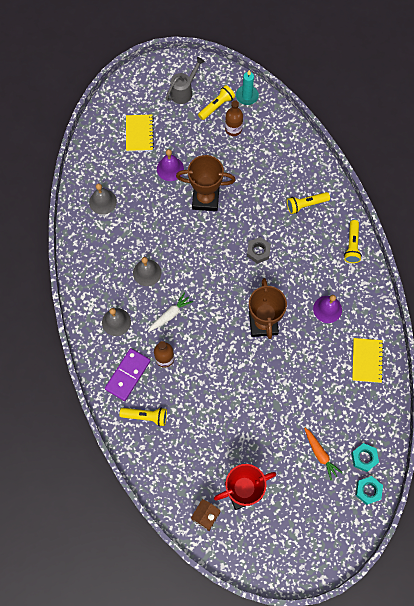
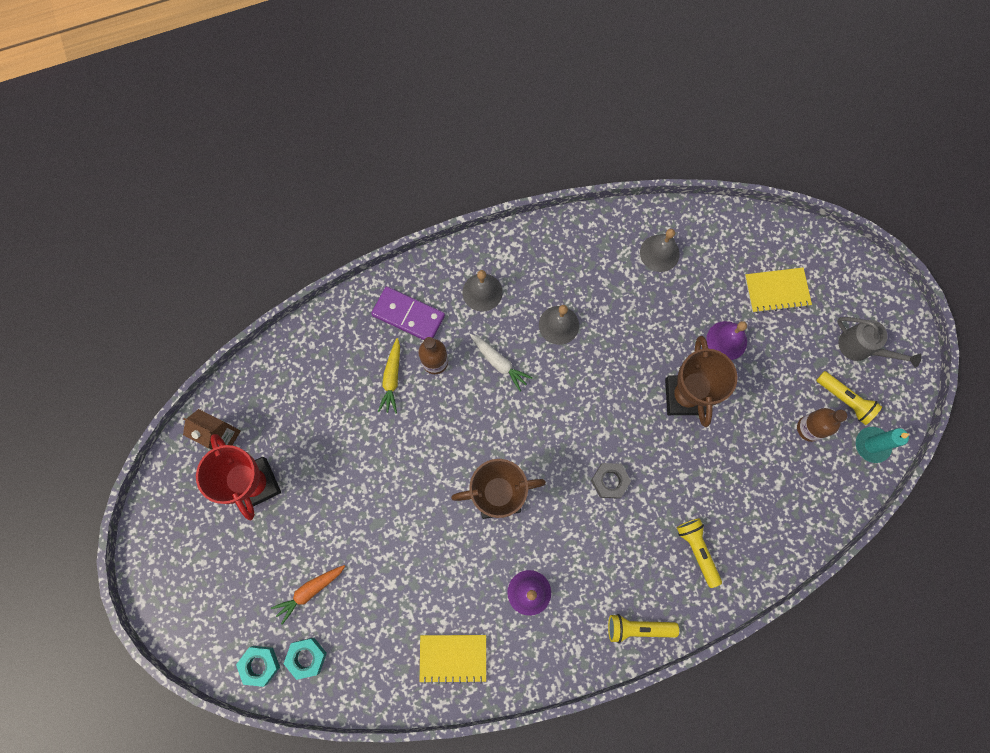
camera: 85 degrees right, 5 degrees up
yellow flashlight [120,407,167,426] -> none
none -> yellow carrot [378,338,400,414]

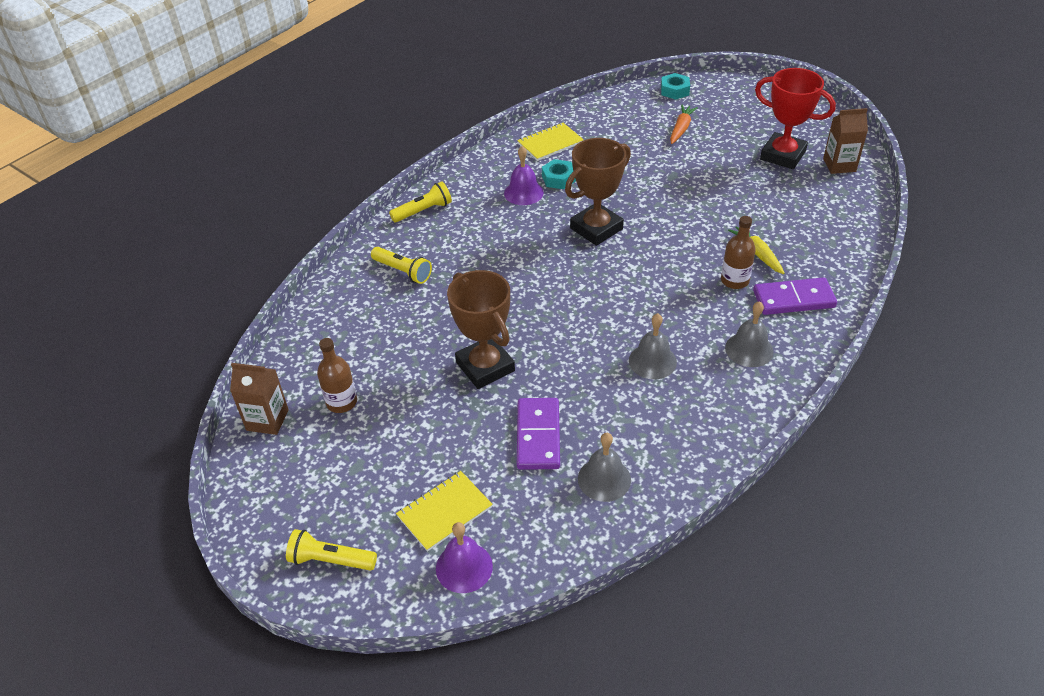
camera: 150 degrees right, 30 degrees down
turquoise nut [284,638,327,680] -> turquoise nut moved to [542,159,576,189]
white carrot [470,334,533,391] -> none
grey nut [591,463,631,499] -> none
purple bell [706,321,747,360] -> purple bell moved to [436,522,493,593]
yellow flashlight [816,371,882,425] -> yellow flashlight moved to [286,529,377,571]
grey watering can [837,317,922,368] -> none
turquoise candle [856,427,909,463] -> brown carton [230,363,289,435]
none -> purple domino [517,398,560,470]

